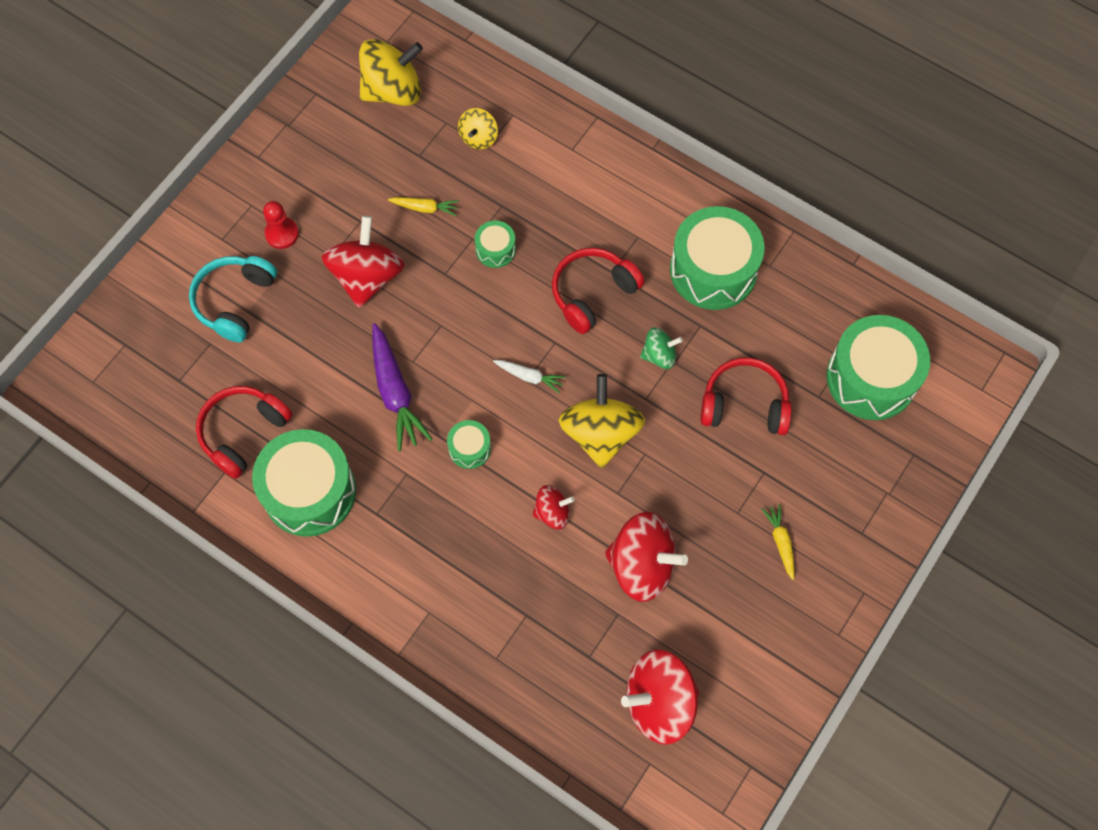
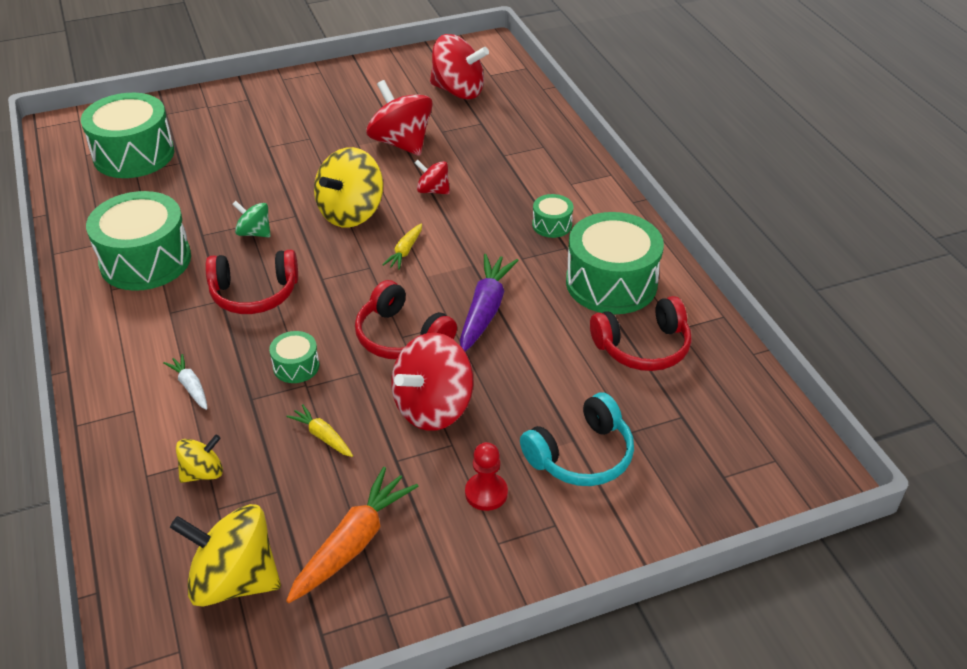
camera: 145 degrees left, 25 degrees down
green drum [447,420,491,469] -> green drum moved to [532,194,573,238]
white carrot [493,360,566,393] -> white carrot moved to [163,354,207,410]
red headphones [700,358,792,435] -> red headphones moved to [355,280,457,359]
yellow carrot [762,504,794,580] -> yellow carrot moved to [382,223,422,270]
none -> orange carrot [286,467,419,603]

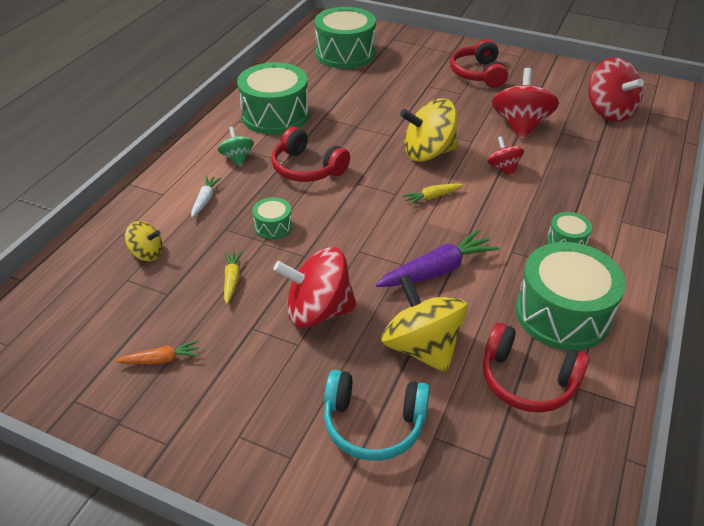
camera: 45 degrees right, 0 degrees up
yellow spinning top [170,504,281,606] -> yellow spinning top moved to [381,274,468,373]
green spinning top [233,201,271,237] -> green spinning top moved to [218,127,254,166]
orange carrot [286,467,419,603] -> orange carrot [115,340,200,365], size x0.54
red headphones [355,280,457,359] -> red headphones moved to [450,39,508,88]
red pawn [465,442,508,511] -> none

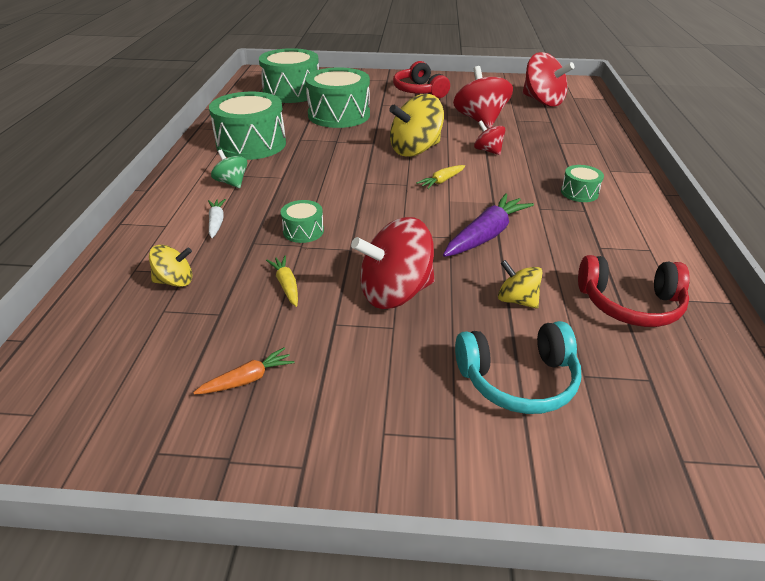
camera: 20 degrees left, 5 degrees down
red headphones [271,126,350,182] -> none
yellow spinning top [381,274,468,373] -> yellow spinning top [498,260,542,308], size x0.53
green drum [516,242,626,350] -> green drum moved to [305,67,370,128]

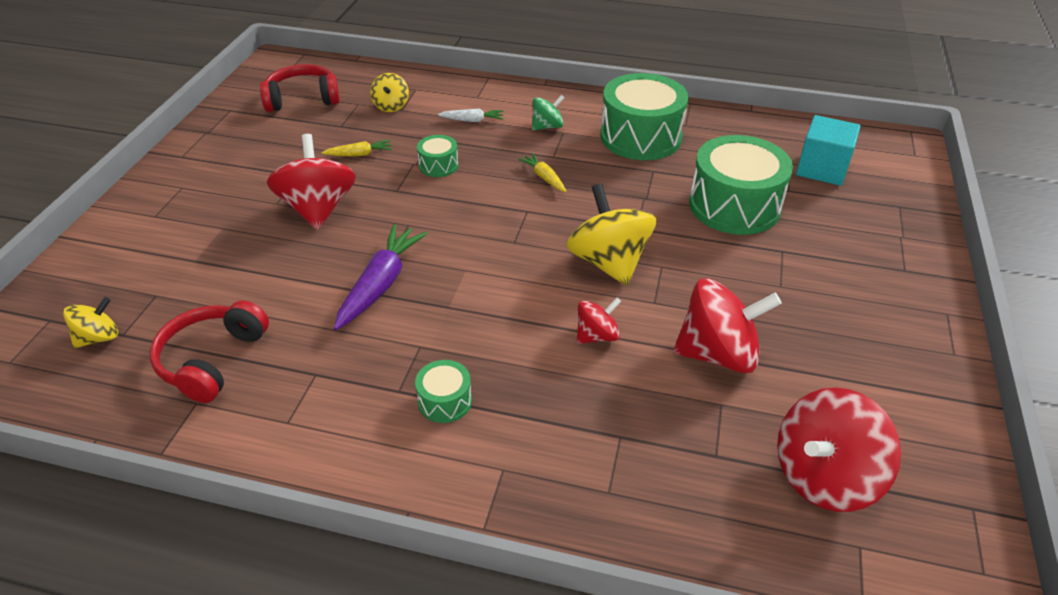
camera: 100 degrees right, 5 degrees up
orange carrot [193,347,294,394] -> none
green drum [259,48,319,103] -> turquoise cube [796,115,861,186]
red headphones [393,61,450,98] -> red headphones moved to [260,64,340,112]
yellow carrot [416,165,465,189] -> yellow carrot moved to [518,153,566,192]
purple carrot [443,193,534,257] -> purple carrot turned 120 degrees counterclockwise [334,224,428,330]
turquoise headphones [455,321,581,414] -> none
yellow spinning top [498,260,542,308] -> yellow spinning top moved to [63,297,118,348]

